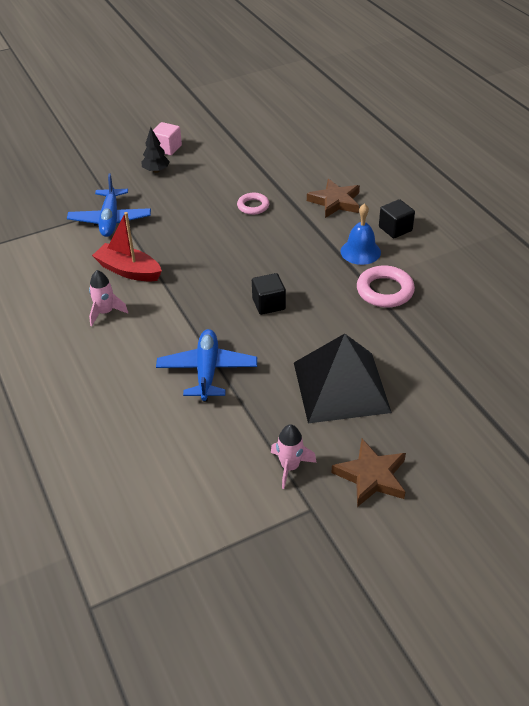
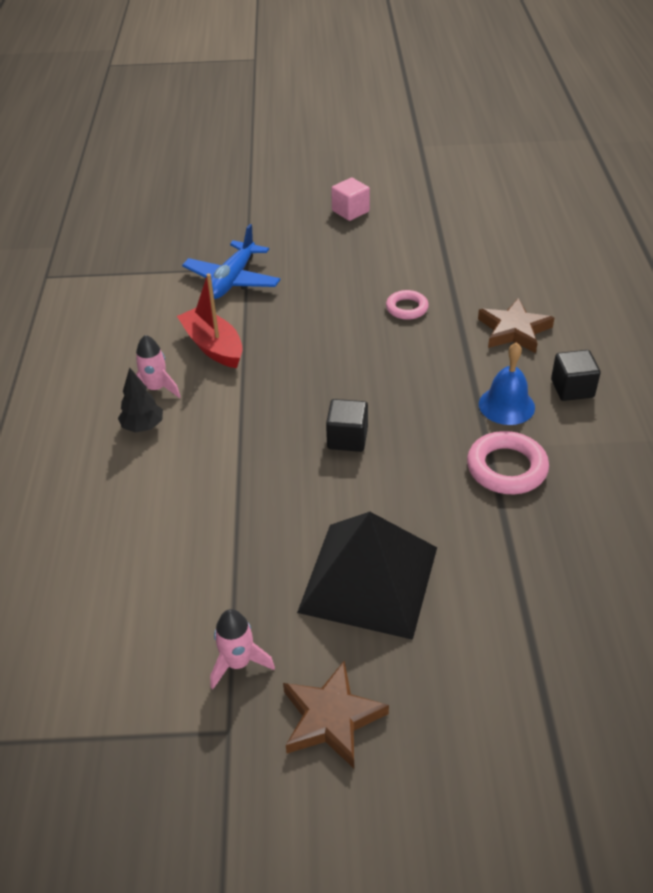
camera: 25 degrees right, 0 degrees up
black tree [141,127,170,173] -> black tree moved to [118,367,163,433]
blue plane [156,329,257,402] -> none

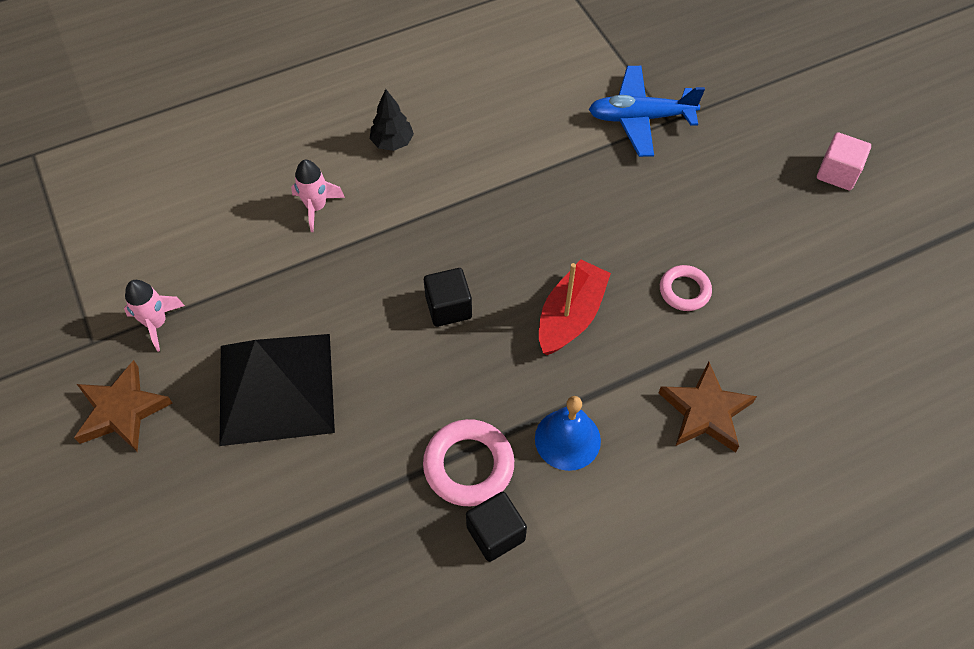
camera: 65 degrees right, 15 degrees up
pink rocket [136,335,181,398] -> pink rocket moved to [291,160,345,232]
red boat [177,274,243,368] -> red boat moved to [539,260,611,355]
black cube [551,350,601,401] -> black cube moved to [466,491,527,562]

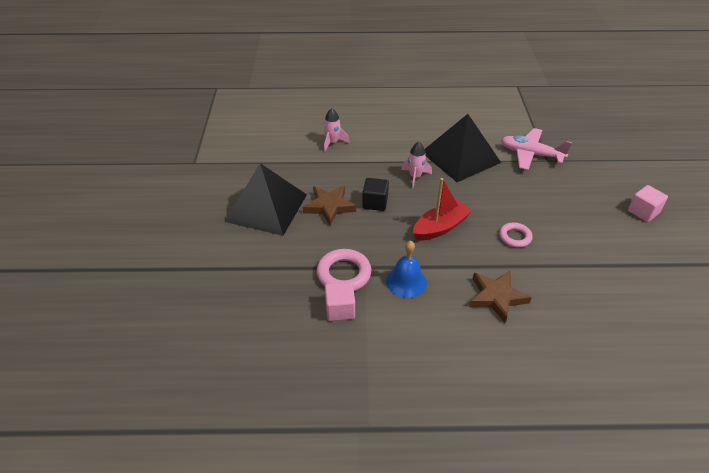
camera: 25 degrees right, 15 degrees down
brown star [74,360,172,451] -> brown star moved to [303,185,356,225]
pink rocket [124,280,185,352] -> pink rocket moved to [401,142,432,189]
black tree [370,89,414,151] -> none
black cube [466,491,527,562] -> pink cube [325,282,355,321]
blue plane [589,66,705,157] -> pink plane [501,128,572,170]
none -> black pyramid [424,114,501,182]

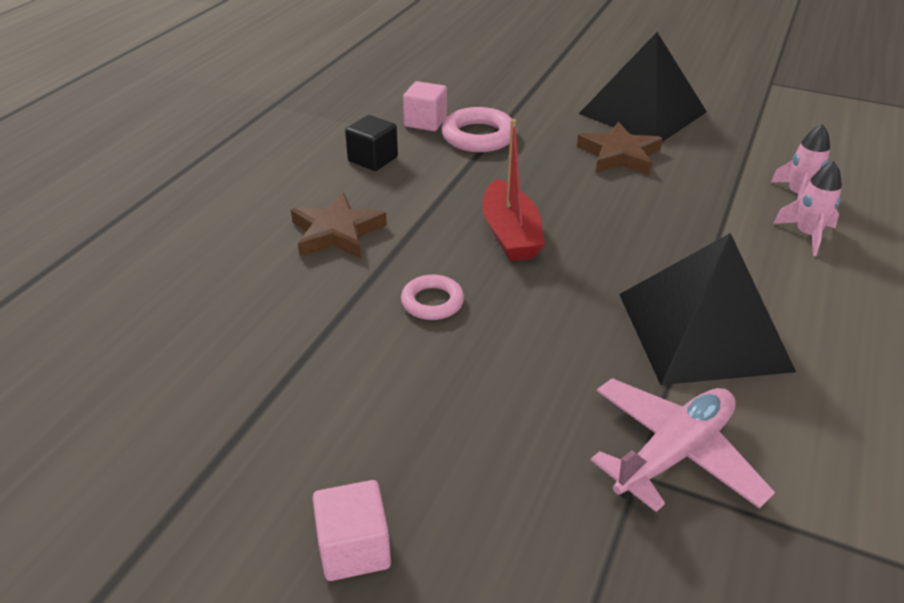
camera: 115 degrees right, 5 degrees down
black cube [362,178,389,211] -> black cube moved to [345,115,398,171]
blue bell [386,240,427,298] -> none
pink rocket [401,142,432,189] -> pink rocket moved to [773,161,842,256]

